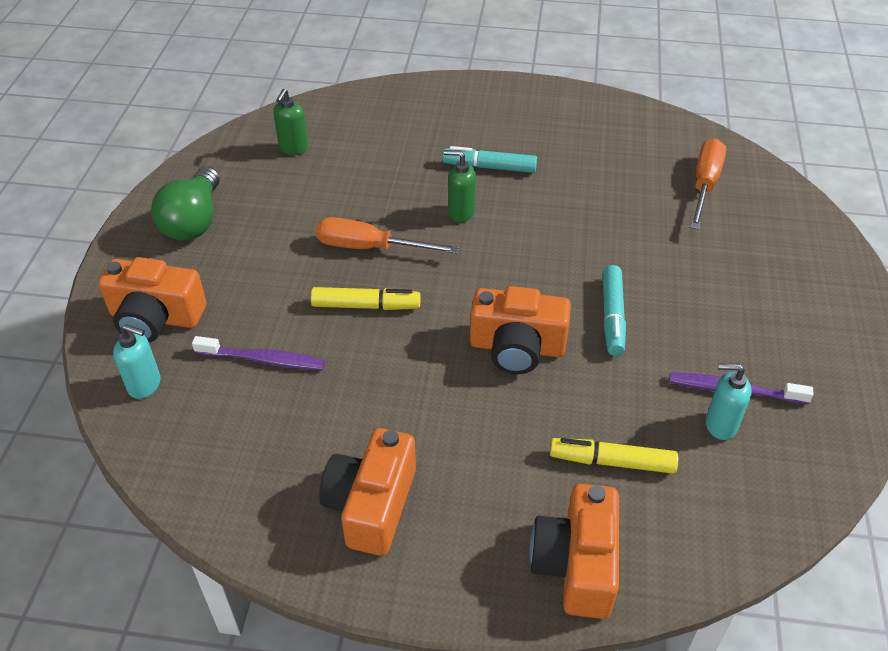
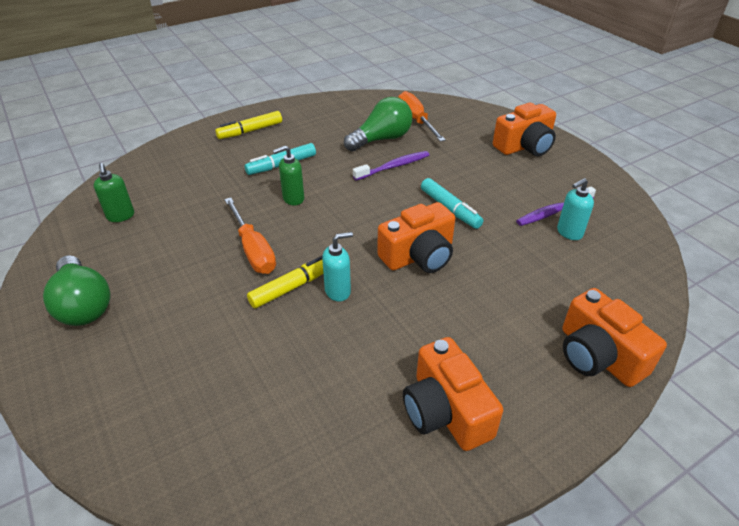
camera: 40 degrees left, 5 degrees down
orange camera [98,257,206,343] -> orange camera moved to [493,102,556,156]
turquoise soap dispenser [113,324,161,399] -> turquoise soap dispenser moved to [322,232,353,301]
purple toothbrush [192,336,325,370] -> purple toothbrush moved to [353,151,429,181]
orange screwdriver [316,217,459,254] -> orange screwdriver turned 90 degrees counterclockwise [224,197,276,274]
yellow marker [550,438,678,474] -> yellow marker moved to [215,111,282,139]
none -> green light bulb [344,97,412,151]

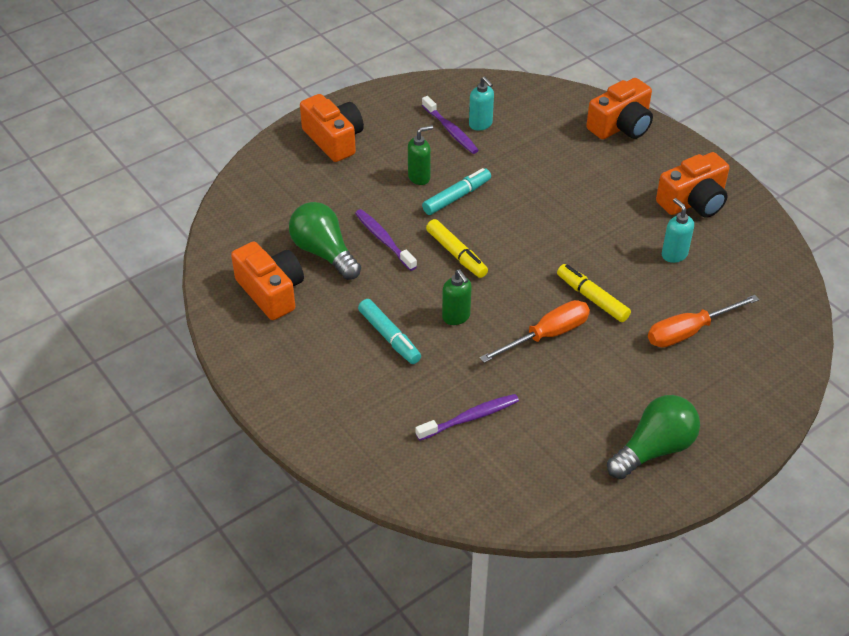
camera: 95 degrees left, 5 degrees up
green soap dispenser [94,163,134,222] -> green soap dispenser moved to [408,125,433,185]
yellow marker [215,111,282,139] -> yellow marker moved to [426,219,488,278]
turquoise soap dispenser [322,232,353,301] -> turquoise soap dispenser moved to [662,198,694,263]
orange camera [377,202,455,273] -> orange camera moved to [231,242,304,320]
orange screwdriver [398,91,446,142] -> orange screwdriver moved to [648,295,759,348]
none -> purple toothbrush [416,394,519,441]

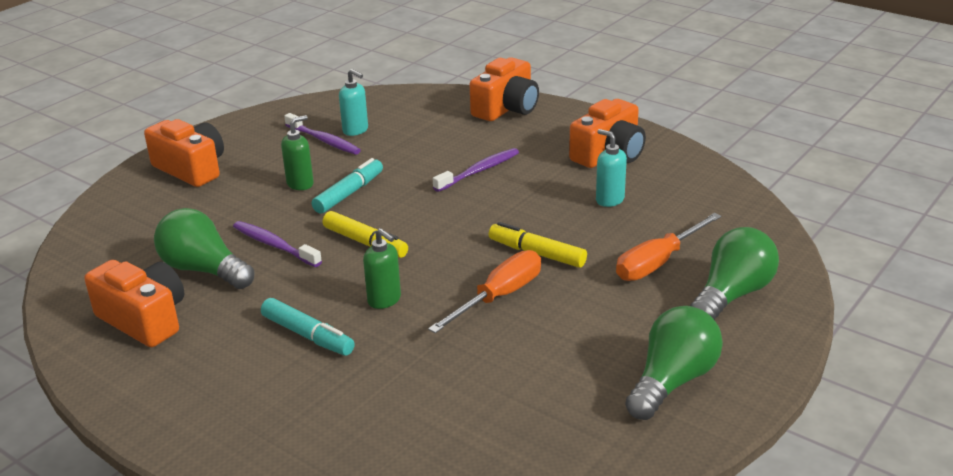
camera: 15 degrees left, 15 degrees down
purple toothbrush [416,394,519,441] -> purple toothbrush moved to [433,148,519,192]
none -> green light bulb [690,227,779,320]

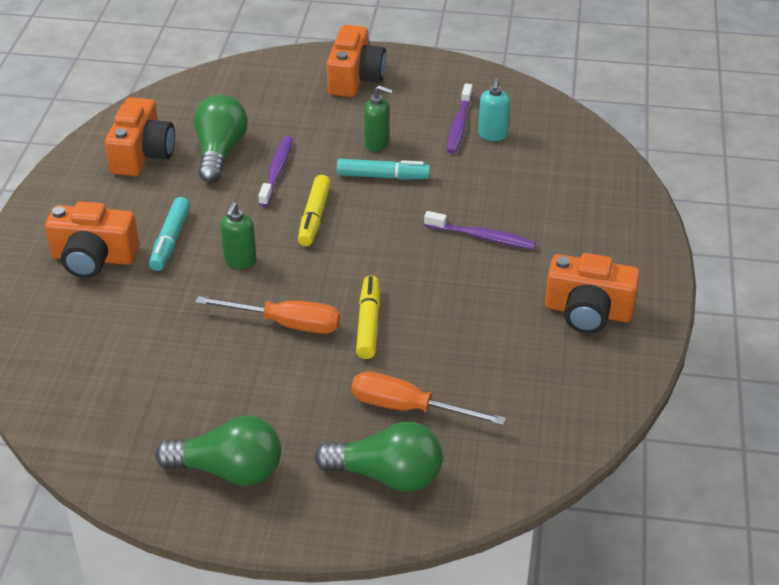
camera: 60 degrees right, 10 degrees up
orange camera [470,57,539,121] -> orange camera moved to [45,201,139,278]
turquoise soap dispenser [596,129,627,207] -> none

